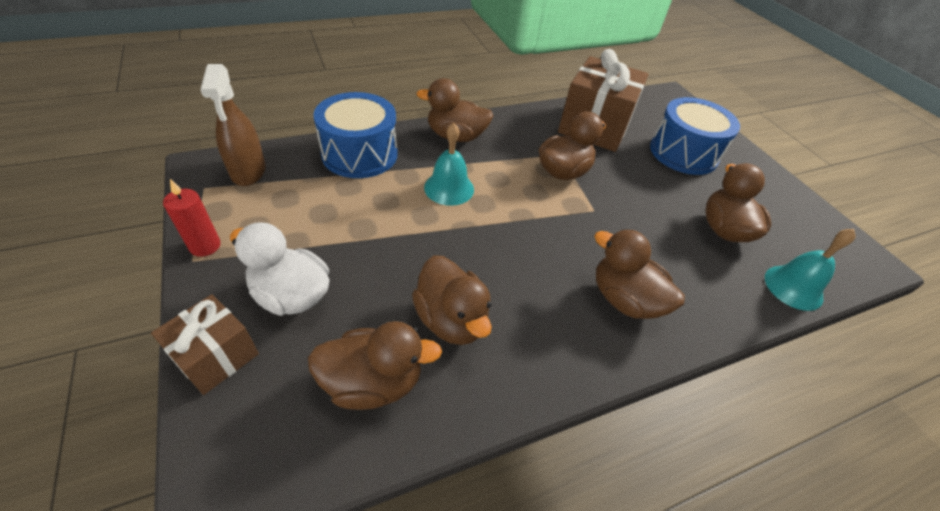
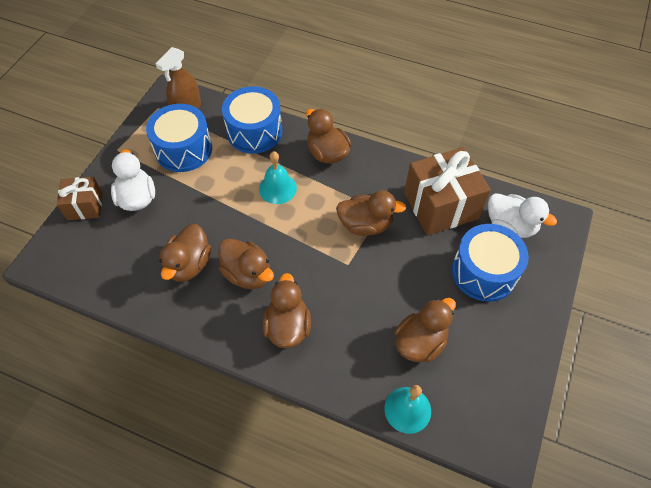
camera: 50 degrees right, 10 degrees up
red candle [163,179,221,257] -> none
brown duck [308,321,442,410] -> brown duck moved to [218,239,274,289]
none -> blue drum [146,104,212,172]
none -> white duck [488,193,557,238]

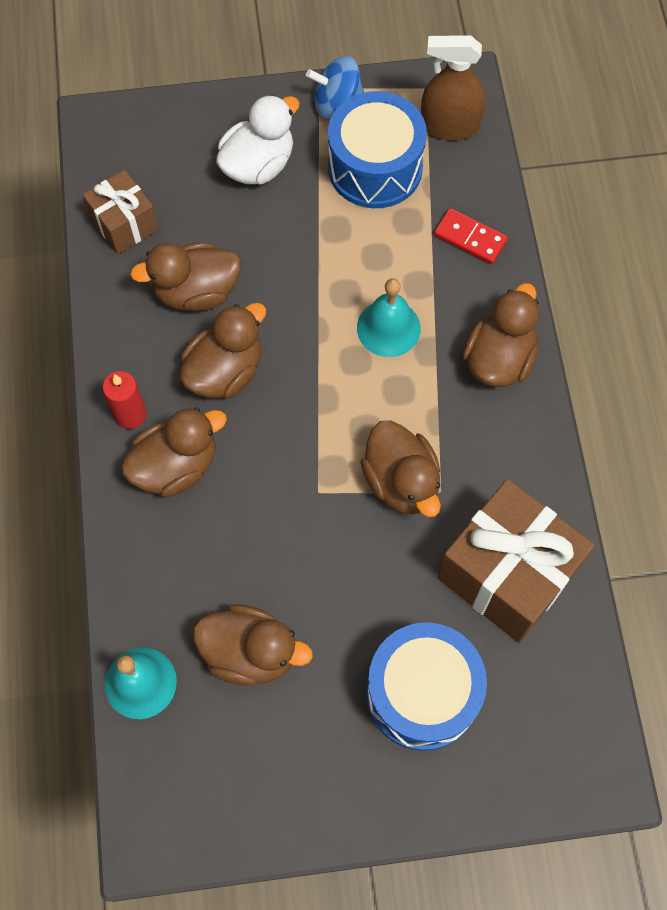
camera: 60 degrees right, 10 degrees up
brown gift [57,177,103,220] -> brown gift moved to [82,170,159,254]
brown duck [218,239,274,289] -> brown duck turned 150 degrees counterclockwise [180,303,266,398]
blue drum [222,86,282,154] -> red domino [434,208,508,264]
white duck [488,193,557,238] -> none
none -> red candle [103,371,147,429]
none -> blue spinning top [306,56,364,119]

